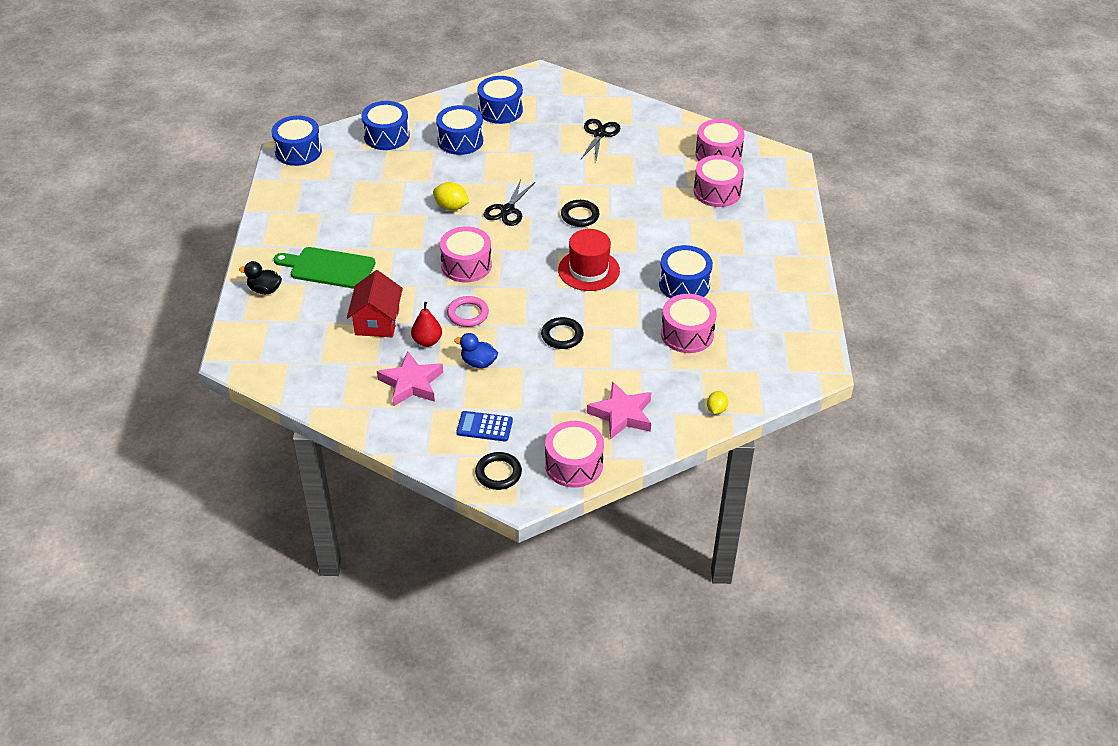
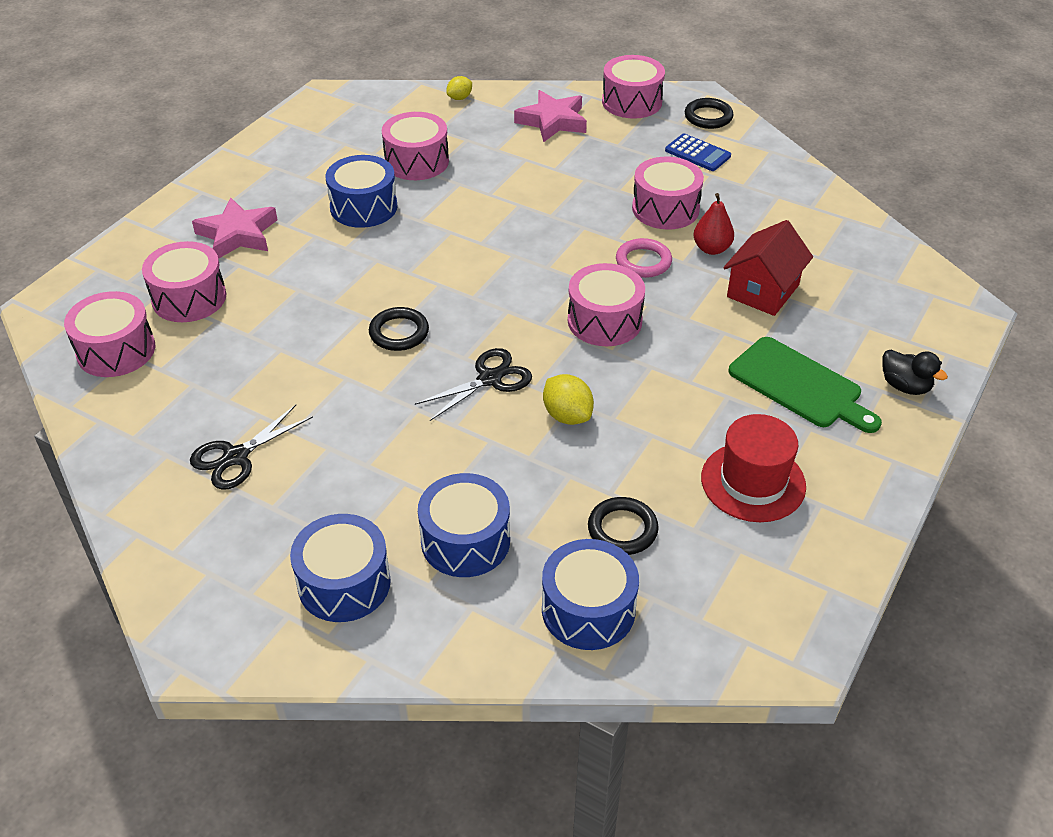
camera: 150 degrees left, 0 degrees up
blue drum [271,116,322,166] -> none
pink star [377,351,443,406] -> pink star moved to [192,198,277,259]
blue duck [454,333,498,368] -> pink drum [632,157,704,230]
black ring [541,317,584,349] -> black ring moved to [588,497,659,555]
red hat [558,229,620,291] -> red hat moved to [701,414,806,522]

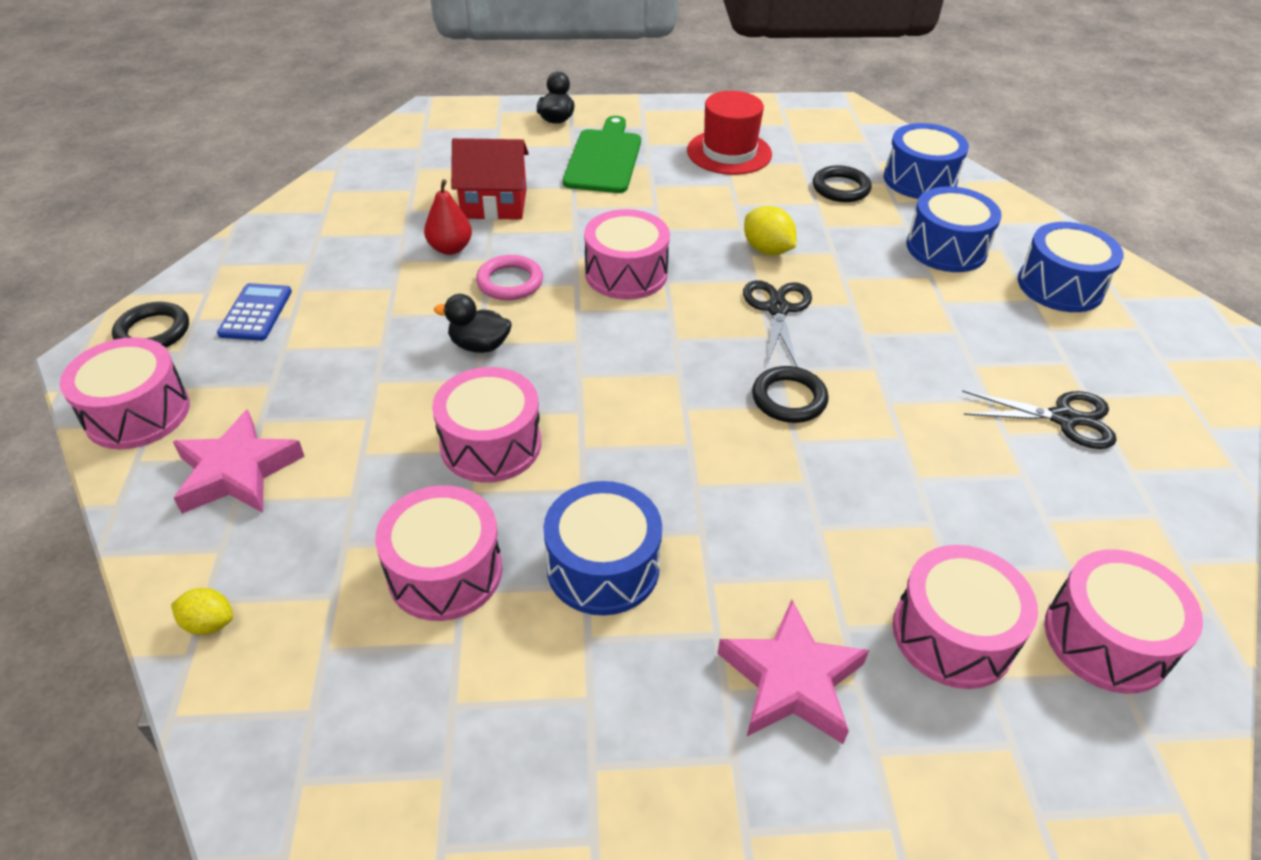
camera: 125 degrees left, 0 degrees up
black scissors [415,348,532,421] -> black scissors turned 75 degrees clockwise [743,280,812,367]
yellow lemon [543,374,594,425] -> yellow lemon turned 60 degrees counterclockwise [744,206,796,255]
pink drum [632,157,704,230] -> pink drum moved to [432,367,541,483]
none -> black duck [434,294,512,353]

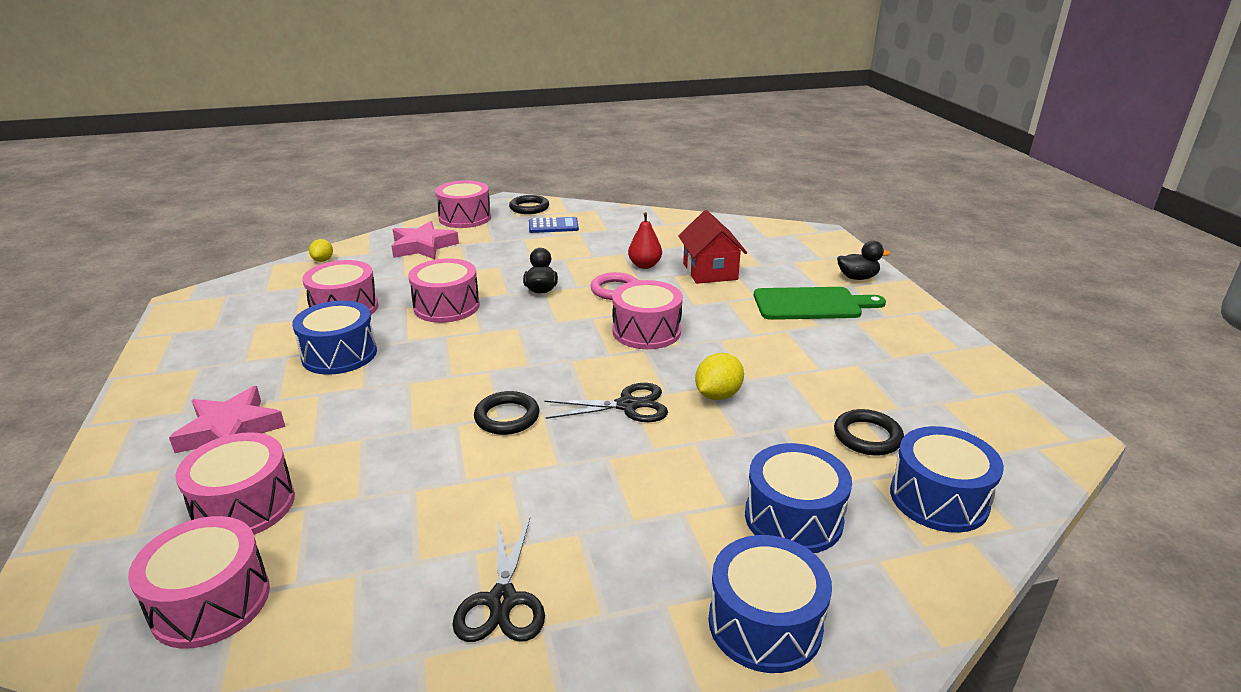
camera: 80 degrees right, 15 degrees down
red hat [687,91,772,175] -> none

